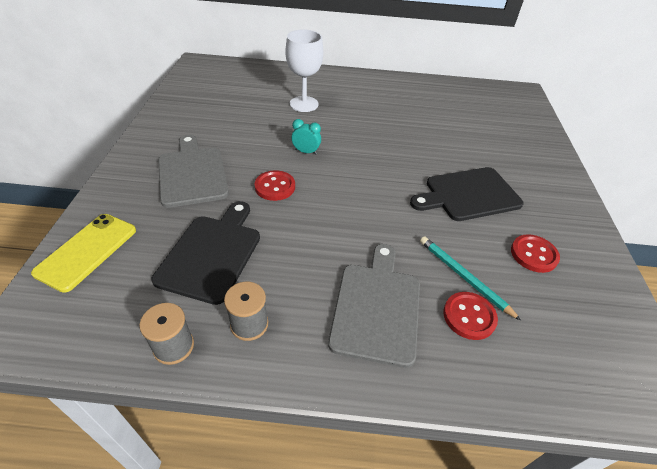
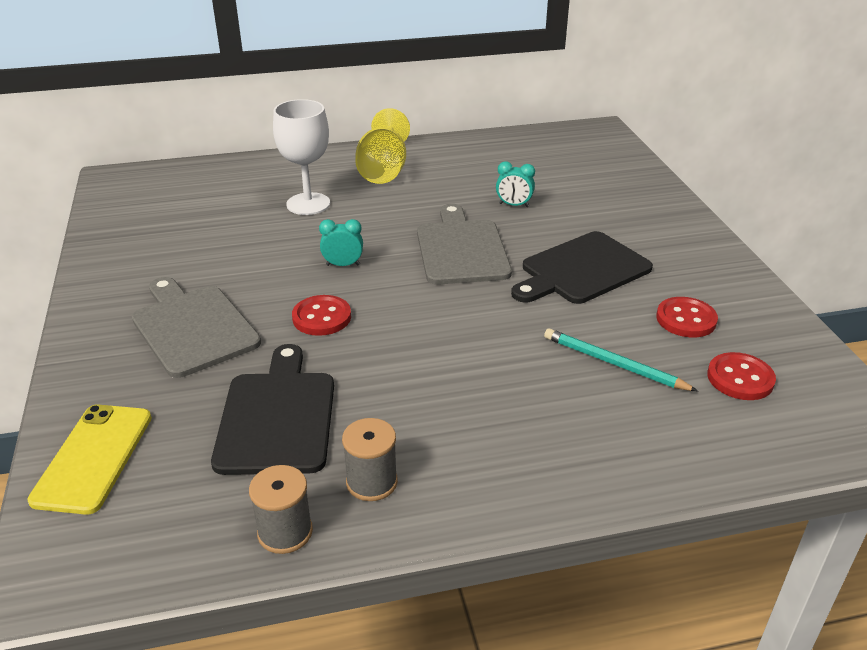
camera: 15 degrees left, 10 degrees down
grey cutting board [328,244,420,368] -> grey cutting board moved to [417,204,512,285]
red button [443,292,498,340] -> red button moved to [707,352,776,400]
none -> yellow goblet [355,108,410,184]
none -> turquoise clock [496,161,535,207]

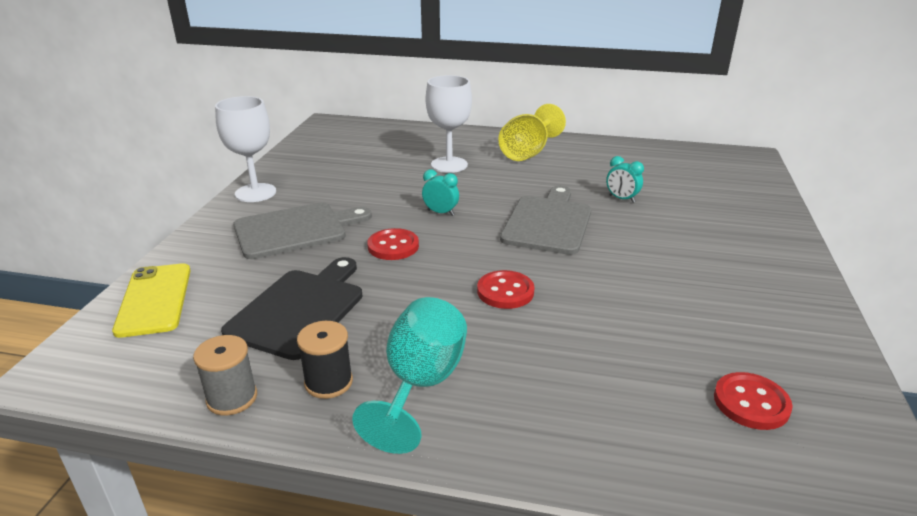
camera: 25 degrees right, 5 degrees down
yellow phone [28,404,152,515] -> yellow phone turned 45 degrees counterclockwise [112,263,191,338]
grey cutting board [132,277,261,378] -> grey cutting board turned 75 degrees clockwise [233,202,372,259]
grey spool [342,418,398,501] -> black spool [297,321,353,399]
black cutting board [511,231,653,304] -> none
turquoise pencil [544,328,698,391] -> none
red button [656,297,718,338] -> red button moved to [477,270,535,309]
none -> white goblet [215,96,276,202]
none -> turquoise goblet [352,297,467,454]

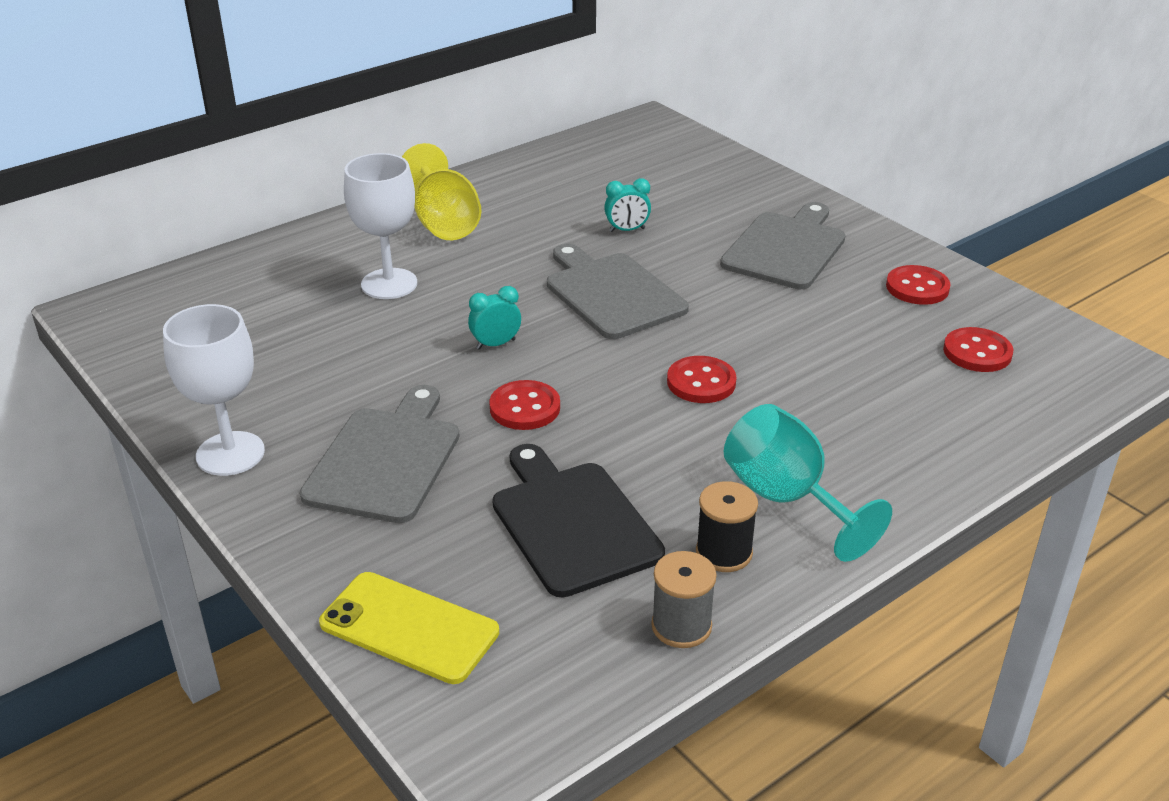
camera: 50 degrees left, 5 degrees up
none -> grey cutting board [720,202,846,289]
none -> red button [886,265,951,305]

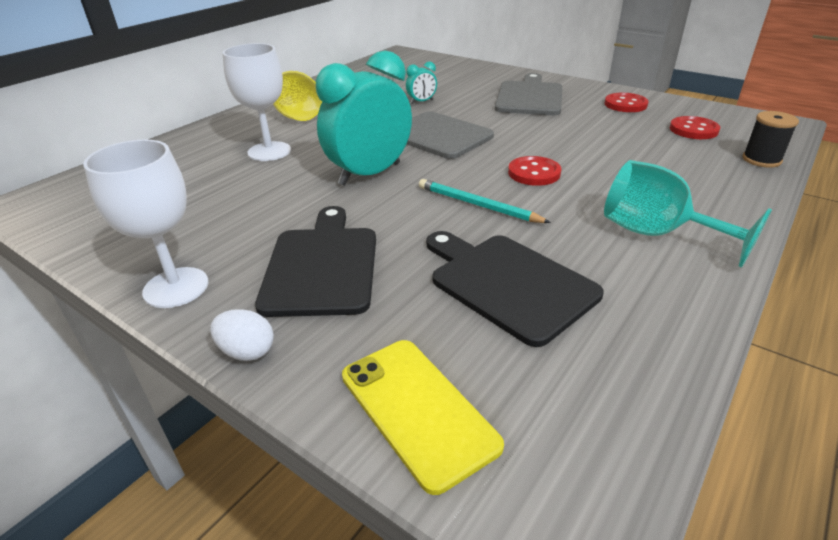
camera: 15 degrees left, 0 degrees up
grey cutting board [300,385,460,523] -> black cutting board [255,206,376,317]
yellow phone [319,572,499,684] -> yellow phone turned 45 degrees clockwise [342,340,504,495]
turquoise clock [468,286,521,350] -> turquoise clock [316,50,412,186], size x2.32
red button [489,380,560,430] -> none
grey spool [651,551,717,648] -> none
black spool [696,481,758,572] -> black spool moved to [742,111,799,168]
none -> white egg [210,309,274,361]
none -> turquoise pencil [419,179,551,223]

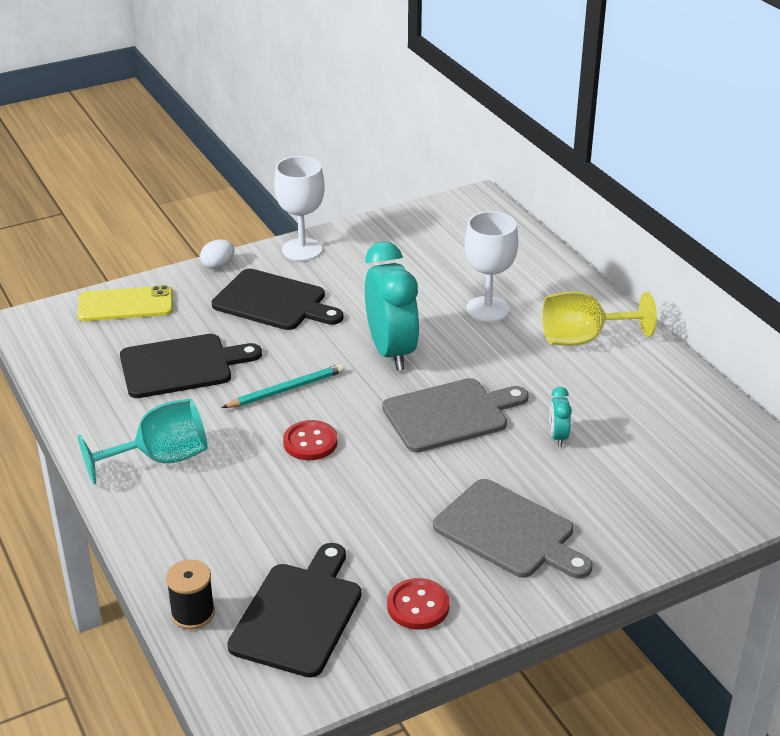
camera: 115 degrees right, 0 degrees up
red button [670,116,720,139] -> black cutting board [227,543,361,678]

